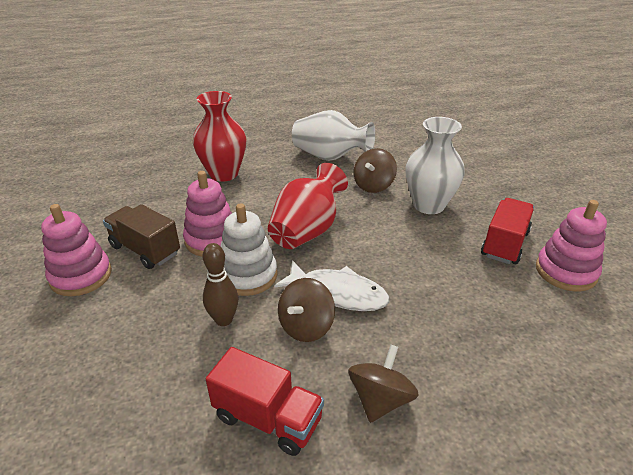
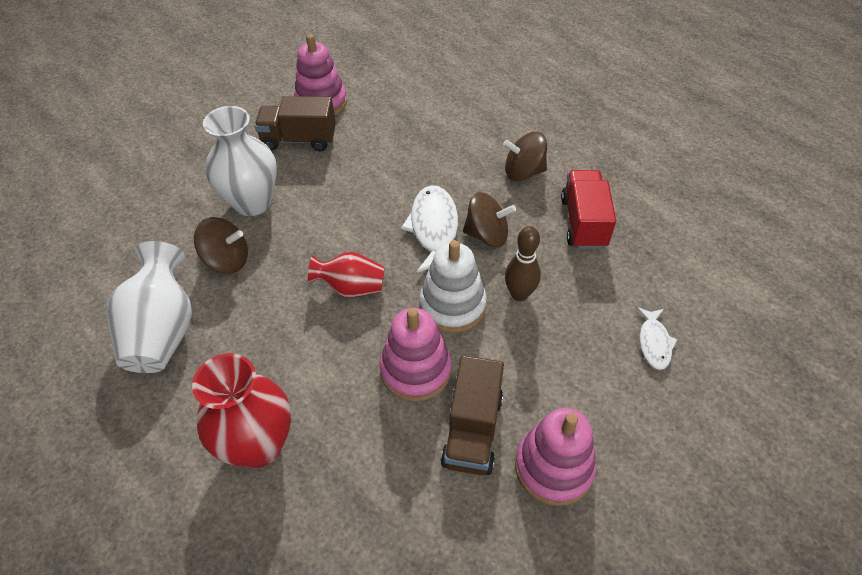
camera: 115 degrees left, 15 degrees up
red vase [268,163,348,249] -> red vase [308,252,385,297], size x0.62
red truck [481,198,534,264] -> brown truck [255,96,336,151]
none -> white fish [637,307,678,370]

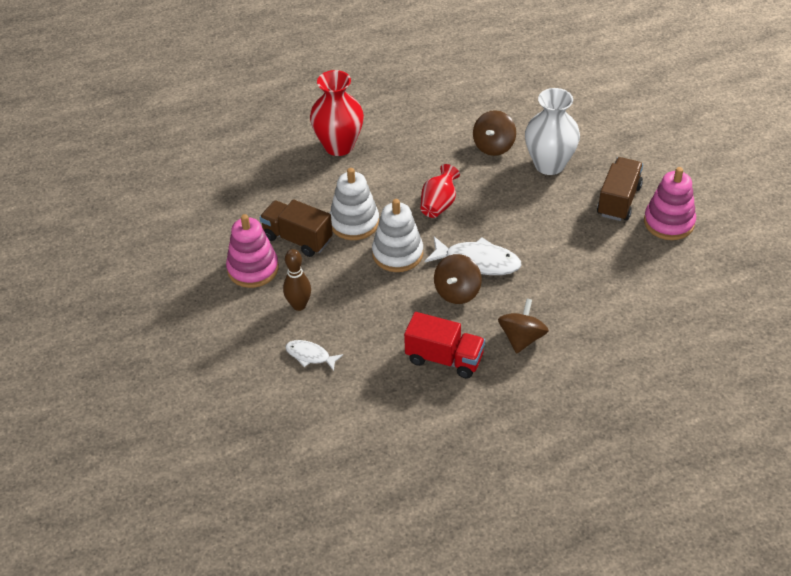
camera: 110 degrees right, 5 degrees down
white vase [107,241,192,373] -> none
pink stacking toy [380,308,452,401] -> white stacking toy [329,168,379,240]
brown bowling pin [505,226,541,301] -> brown bowling pin moved to [283,249,311,311]

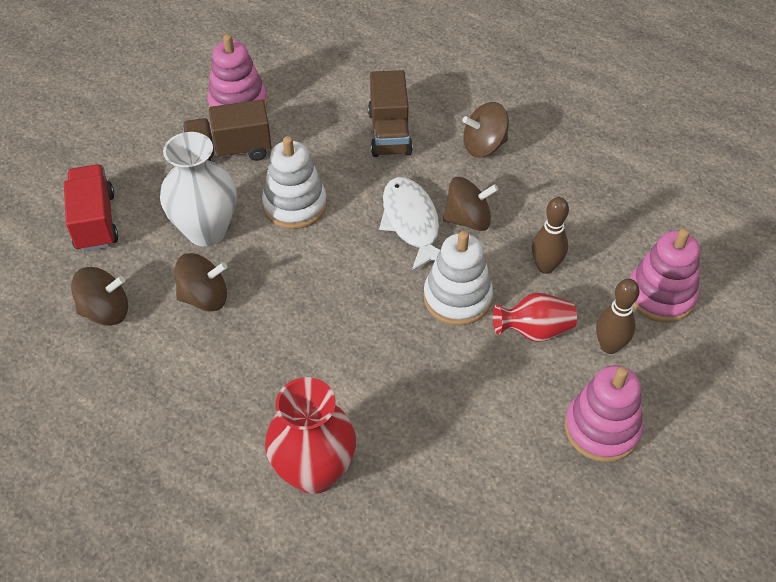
camera: 125 degrees left, 5 degrees up
brown truck [259,199,333,257] -> brown truck moved to [368,70,413,157]
white fish [285,340,343,371] -> pink stacking toy [630,228,700,323]
white stacking toy [329,168,379,240] -> white stacking toy moved to [262,136,327,229]
red truck [404,312,485,379] -> red truck moved to [64,164,118,252]
red vase [420,164,460,218] -> red vase moved to [493,293,577,342]
none -> brown spinning top [71,267,128,326]
none -> brown bowling pin [532,197,569,274]

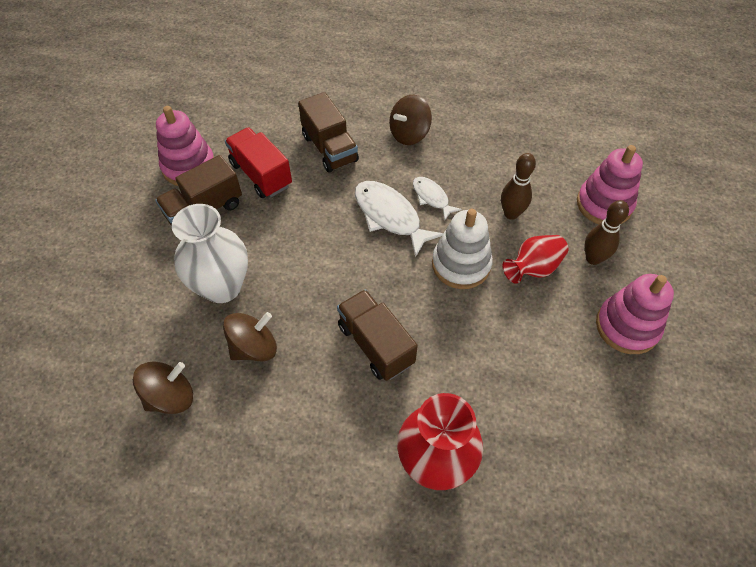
camera: 25 degrees left, 5 degrees up
red truck [64,164,118,252] -> red truck moved to [225,127,292,198]
white stacking toy [262,136,327,229] -> none
brown spinning top [443,177,498,231] -> white fish [413,177,462,221]
none -> brown truck [337,289,418,381]

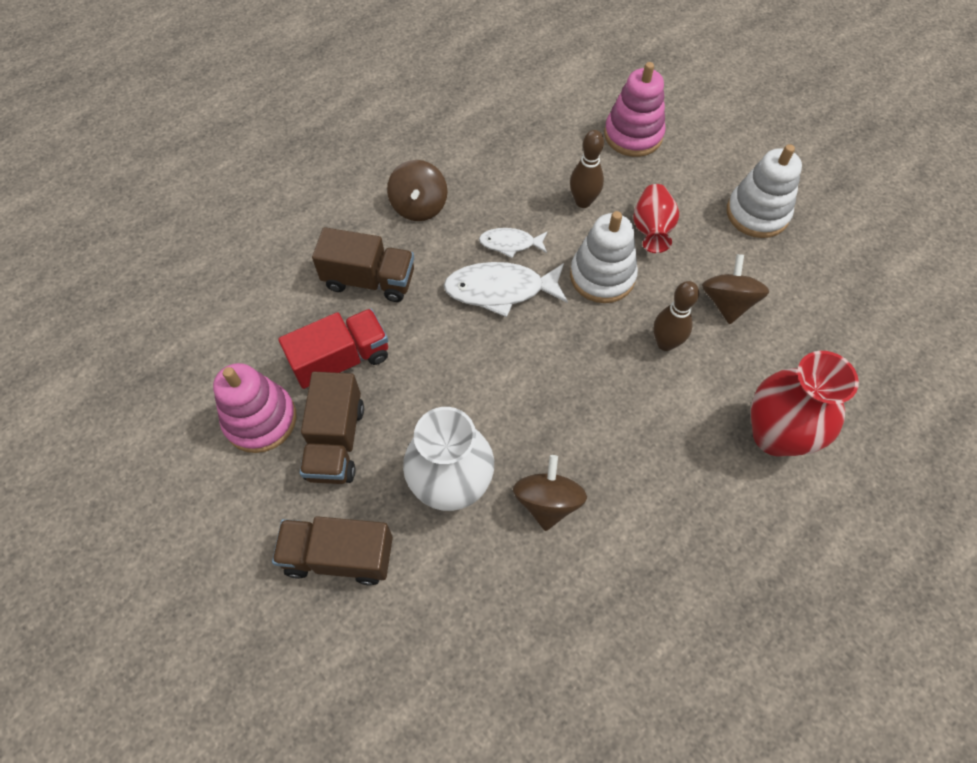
camera: 50 degrees left, 5 degrees up
brown spinning top [133,361,193,414] -> brown spinning top moved to [702,254,769,324]
red truck [225,127,292,198] -> red truck turned 150 degrees clockwise [278,309,388,389]
brown truck [337,289,418,381] -> brown truck moved to [272,516,393,585]
brown bowling pin [584,200,629,265] -> brown bowling pin moved to [653,281,699,351]
pink stacking toy [596,274,674,354] -> white stacking toy [727,144,802,238]

